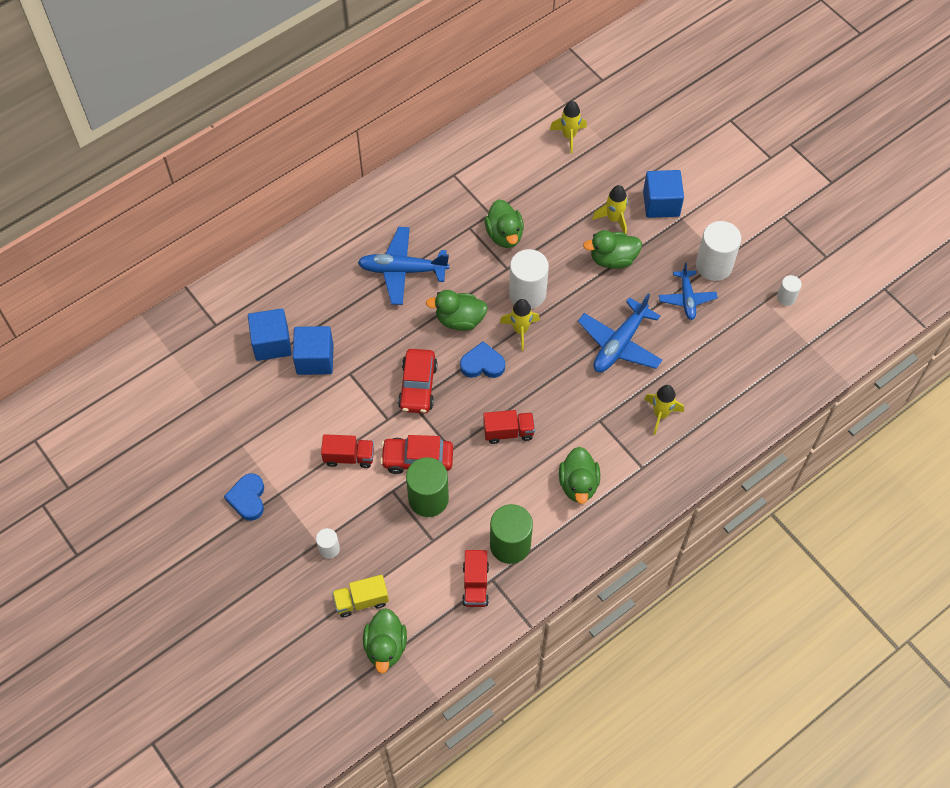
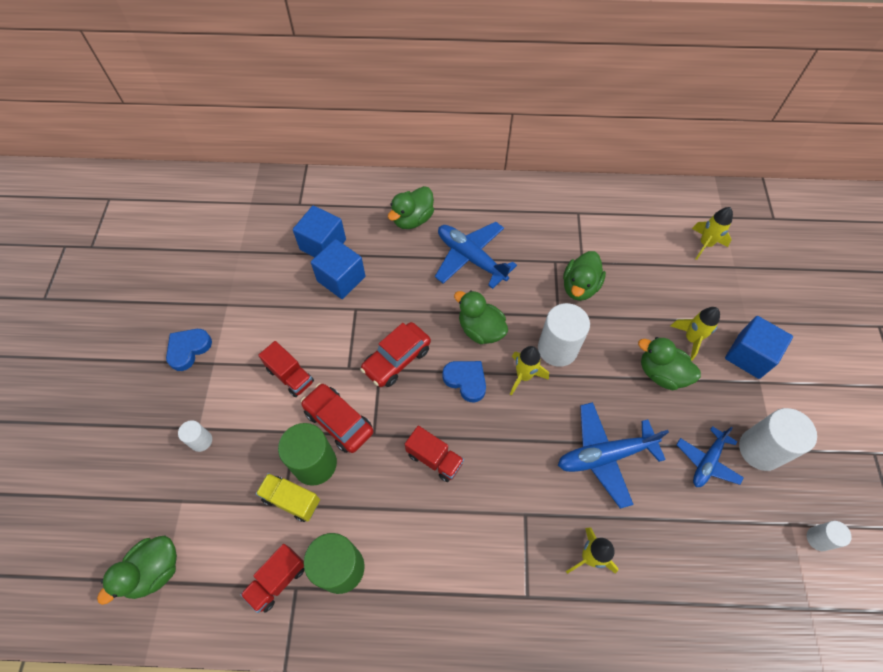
camera: 40 degrees right, 0 degrees up
yellow truck [332,575,389,617] -> yellow truck moved to [256,473,320,522]
green duck [559,447,600,504] -> green duck moved to [388,186,434,229]

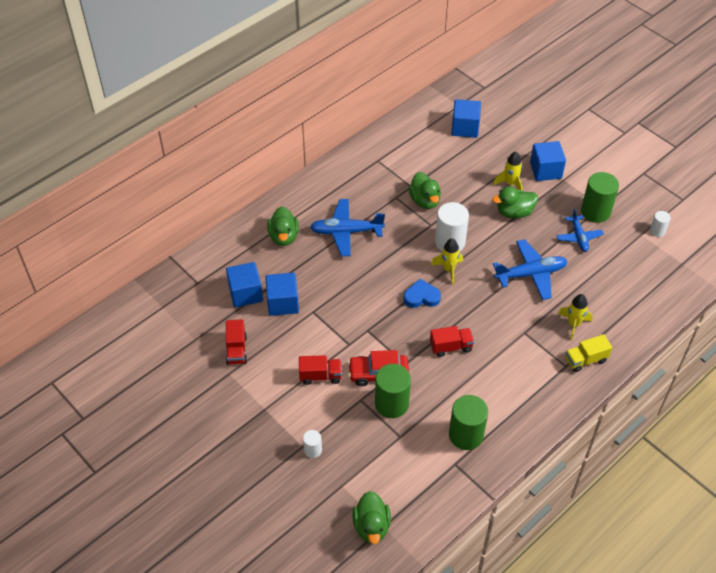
camera: 45 degrees left, 10 degrees down
blue heart [166,329,212,371] -> none
red truck [240,544,305,613] -> red truck moved to [226,319,247,365]
yellow truck [256,473,320,522] -> yellow truck moved to [565,334,612,372]
red car [360,322,431,387] -> none
green duck [454,290,508,344] -> none
blue plane [558,402,669,509] -> blue plane turned 135 degrees counterclockwise [493,239,567,300]
yellow rocket [692,207,733,260] -> blue cube [451,99,481,138]
white cylinder [739,408,817,471] -> green cylinder [581,172,619,223]

